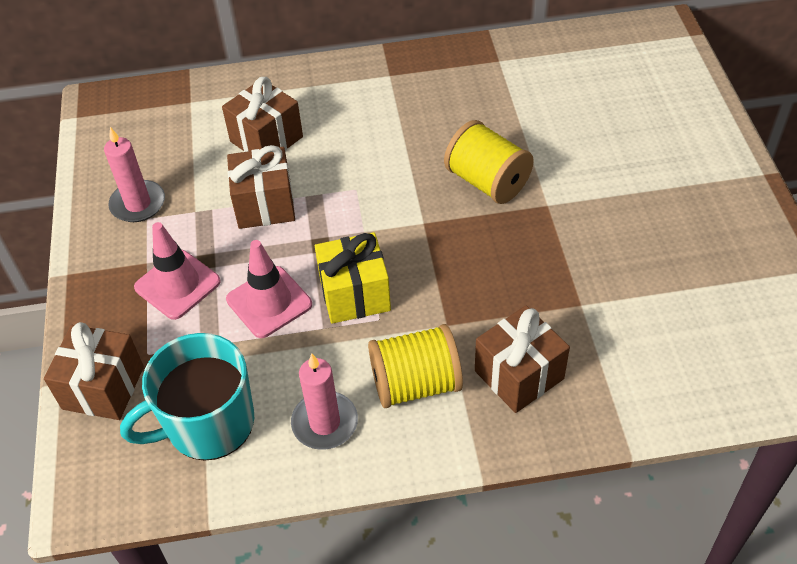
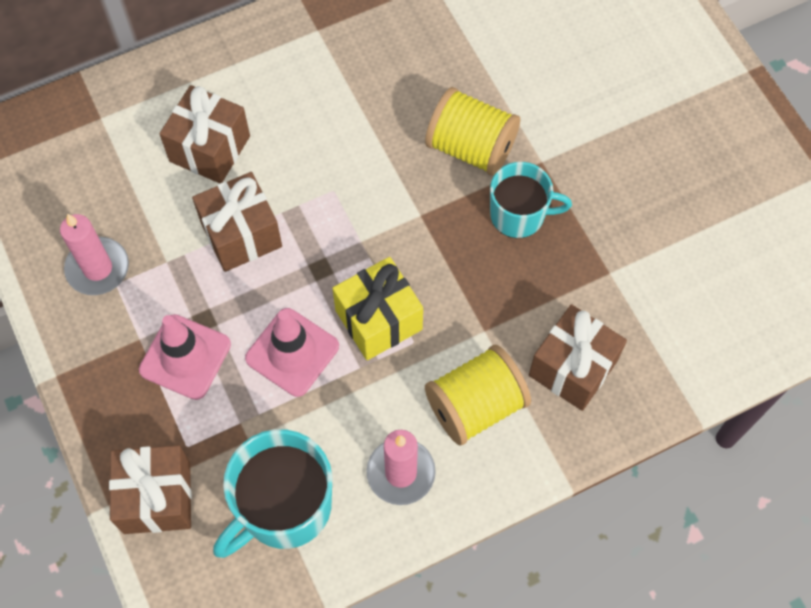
camera: 20 degrees left, 15 degrees up
none -> turquoise mug [490,162,572,238]

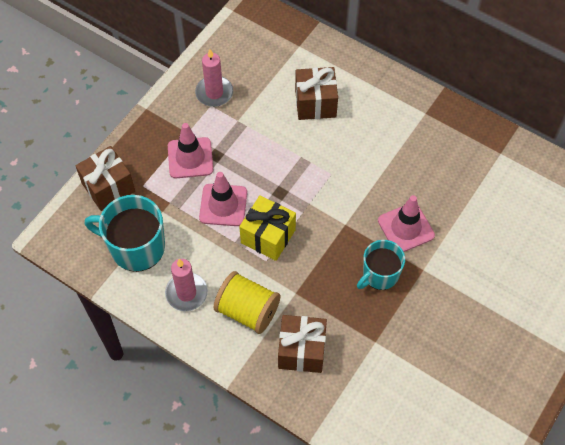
camera: 60 degrees right, 5 degrees down
brown gift [192,172,282,272] -> none
yellow spool [425,87,520,176] -> pink traffic cone [378,195,435,252]
turquoise mug [490,162,572,238] -> turquoise mug turned 75 degrees clockwise [357,240,405,290]

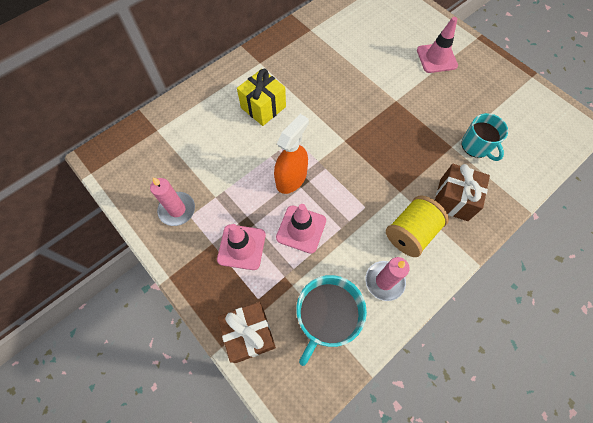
camera: 75 degrees left, 5 degrees up
yellow gift [239,195,296,261] -> yellow gift moved to [237,69,286,126]
brown gift [295,67,338,120] -> none
turquoise mug [357,240,405,290] -> turquoise mug moved to [462,113,508,161]
pink traffic cone [378,195,435,252] -> pink traffic cone moved to [417,17,458,73]
none -> orange spray bottle [274,114,309,194]

